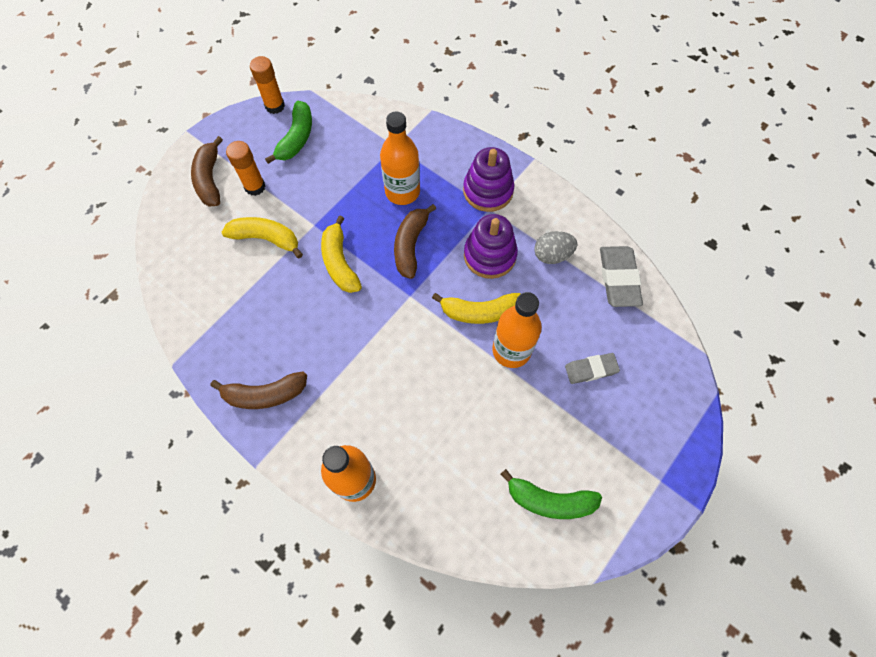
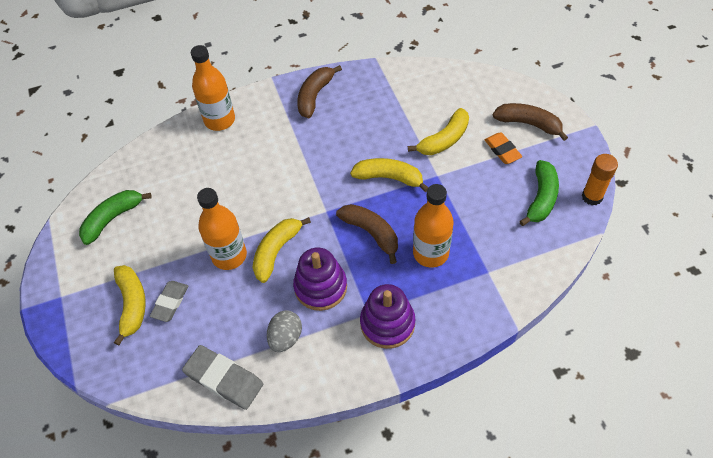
camera: 125 degrees right, 10 degrees down
orange glue stick [226,141,265,196] -> orange eraser [484,132,522,164]
green banana [265,101,312,164] -> green banana turned 120 degrees counterclockwise [519,160,559,226]
none -> yellow banana [114,265,146,346]

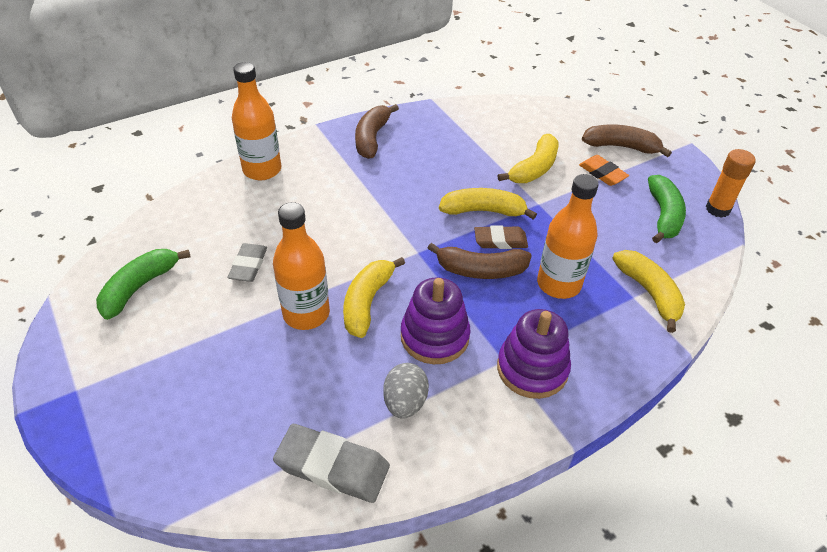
camera: 15 degrees left, 10 degrees down
yellow banana [114,265,146,346] -> yellow banana moved to [612,250,685,333]
grey eraser [150,281,188,322] -> grey eraser moved to [228,243,267,282]
brown banana [336,204,398,264] -> brown banana turned 150 degrees clockwise [428,243,532,279]
none -> brown eraser [474,225,528,249]

